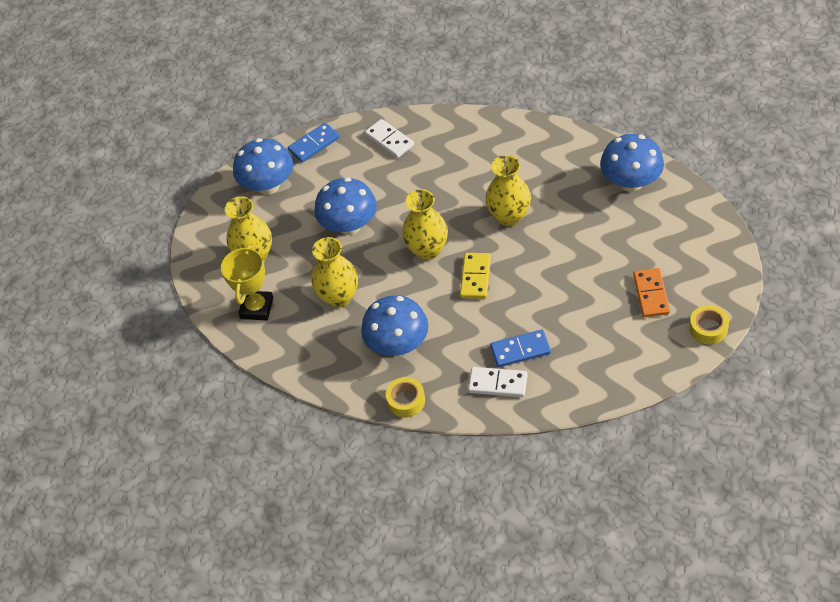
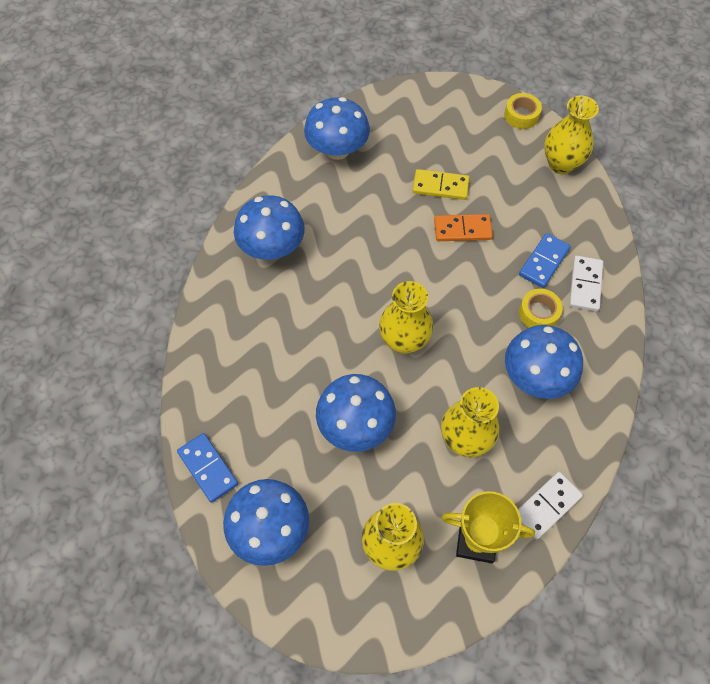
camera: 95 degrees left, 10 degrees up
white domino [365,119,414,158] -> white domino moved to [518,472,583,539]
yellow tape [386,377,425,418] -> yellow tape moved to [519,289,563,328]
yellow domino [460,253,491,299] -> yellow domino moved to [413,169,469,200]
yellow vase [485,155,531,226] -> yellow vase moved to [544,96,599,174]
blue domino [490,330,551,367] -> blue domino turned 45 degrees clockwise [519,233,571,288]
orange domino [633,268,670,317] -> orange domino moved to [434,214,493,241]
none -> blue mushroom [234,195,305,260]

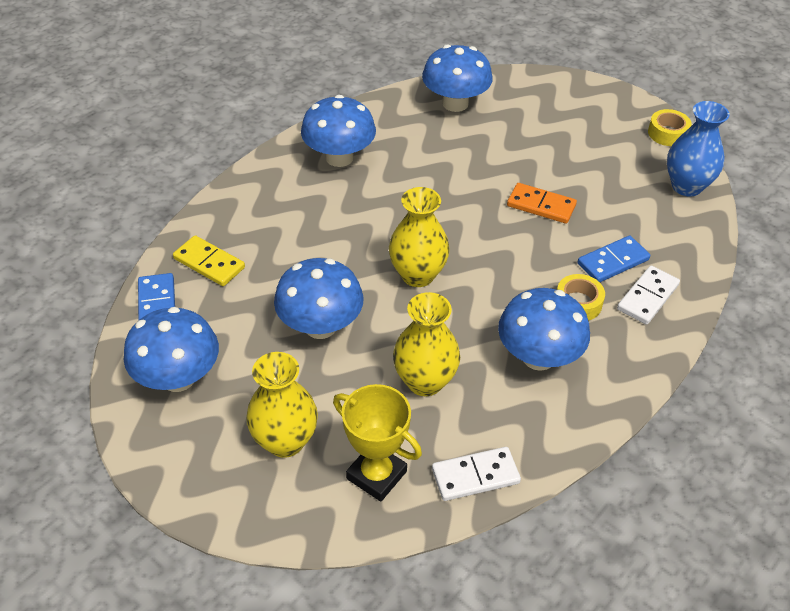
camera: 25 degrees right, 15 degrees down
yellow domino [413,169,469,200] -> yellow domino moved to [173,235,245,286]
yellow vase [544,96,599,174] -> blue vase [667,101,729,196]

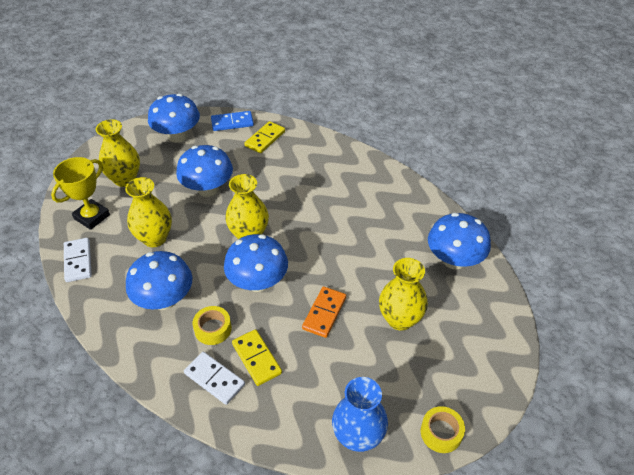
camera: 90 degrees right, 0 degrees up
blue mushroom [301,95,376,167] -> blue mushroom moved to [224,234,288,292]
blue domino [578,235,650,282] -> yellow domino [232,329,282,386]
none -> yellow vase [379,258,428,331]

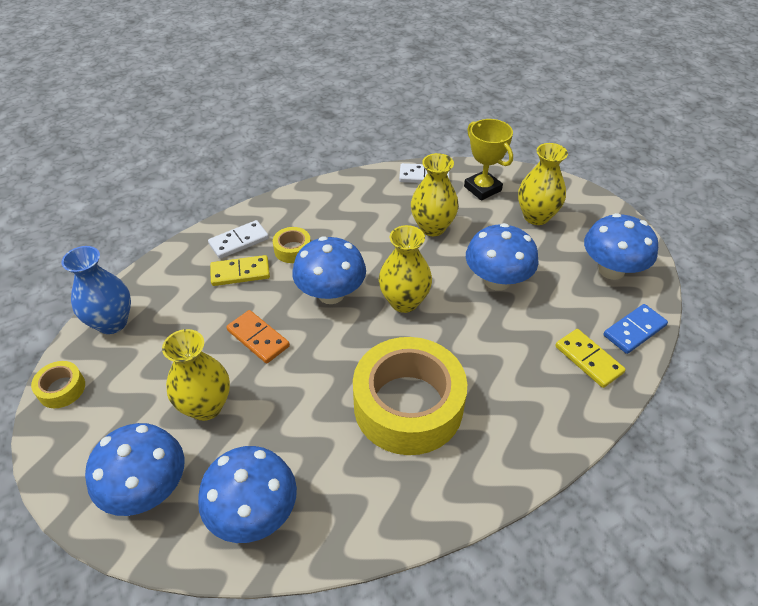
camera: 110 degrees right, 0 degrees up
blue mushroom [126,251,192,310] -> blue mushroom moved to [85,423,184,516]
blue domino [211,111,254,131] -> blue domino turned 45 degrees clockwise [603,304,668,354]
none -> yellow tape [353,337,467,455]

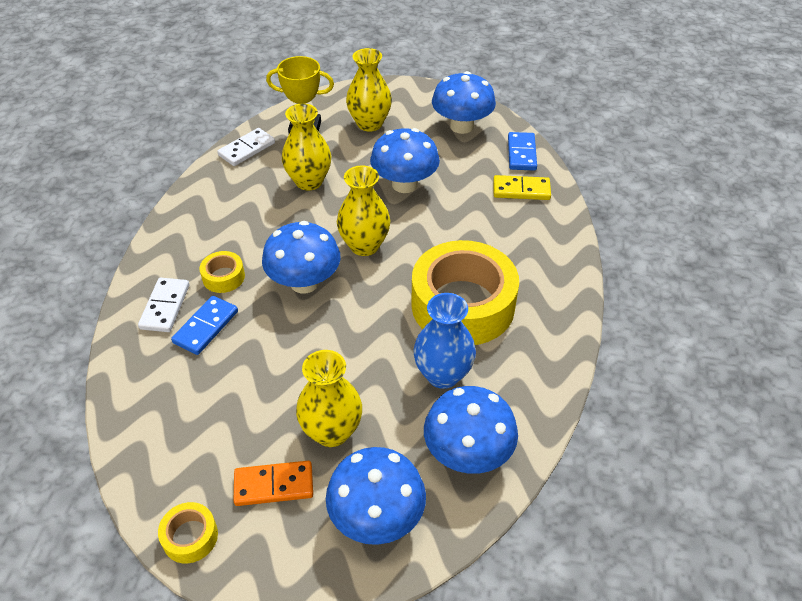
camera: 50 degrees left, 0 degrees up
blue vase [61,246,131,334] -> blue vase moved to [413,293,476,389]
yellow domino [210,255,270,286] -> blue domino [171,296,238,355]
orange domino [226,310,290,364] -> orange domino moved to [234,461,313,506]

